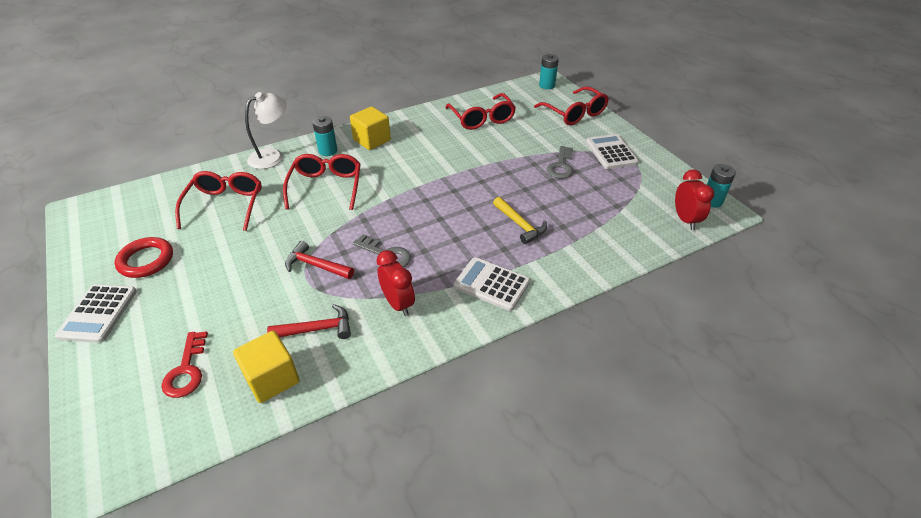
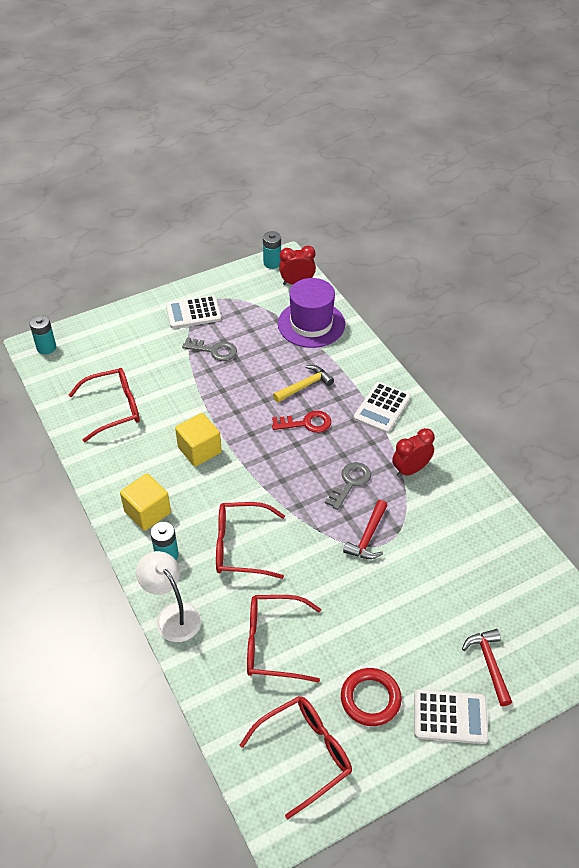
camera: 90 degrees left, 5 degrees up
red key [161,331,208,398] -> red key moved to [272,411,331,433]
yellow cube [233,331,300,403] -> yellow cube moved to [175,413,222,467]
red hammer [267,304,351,339] -> red hammer moved to [462,629,512,706]
red glasses [534,87,609,125] -> red glasses moved to [239,696,352,819]
none -> purple hat [278,278,345,348]

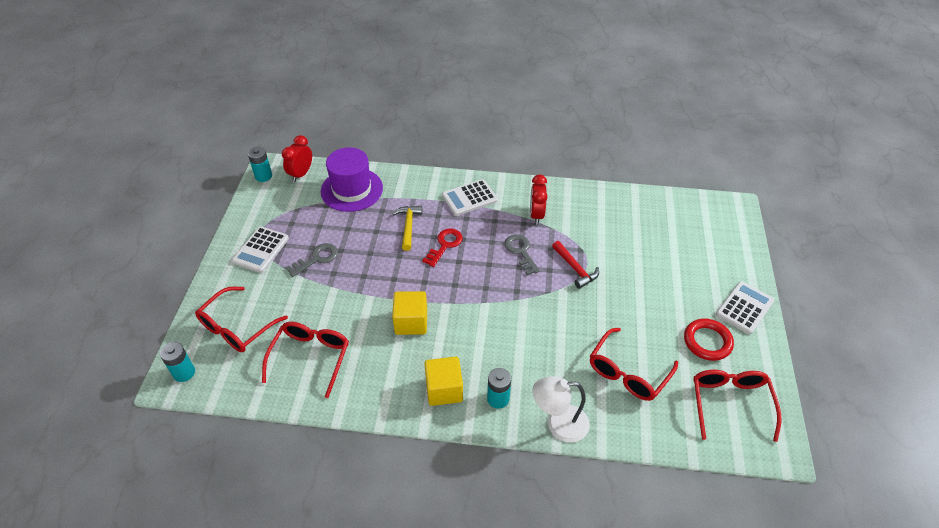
camera: 55 degrees left, 0 degrees up
red glasses [216,502,285,579] -> red glasses moved to [195,287,288,352]
white calculator [354,382,411,433] -> white calculator turned 90 degrees clockwise [442,179,498,216]
red hammer [462,629,512,706] -> none

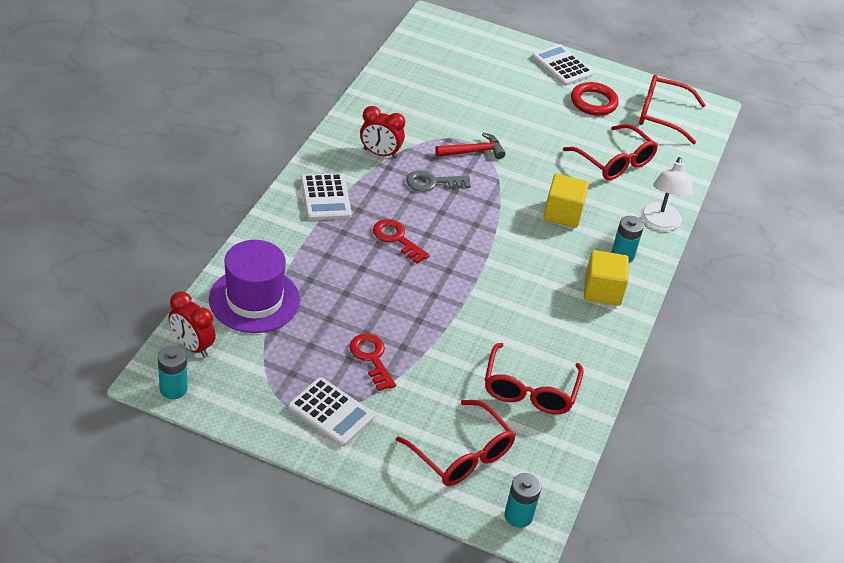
camera: 80 degrees left, 5 degrees down
red glasses [262,322,349,398] -> red glasses turned 105 degrees counterclockwise [485,343,583,414]
grey key [286,243,338,277] -> red key [349,334,396,391]
yellow cube [392,291,427,335] -> yellow cube moved to [543,174,589,228]
yellow hammer [393,206,422,251] -> none

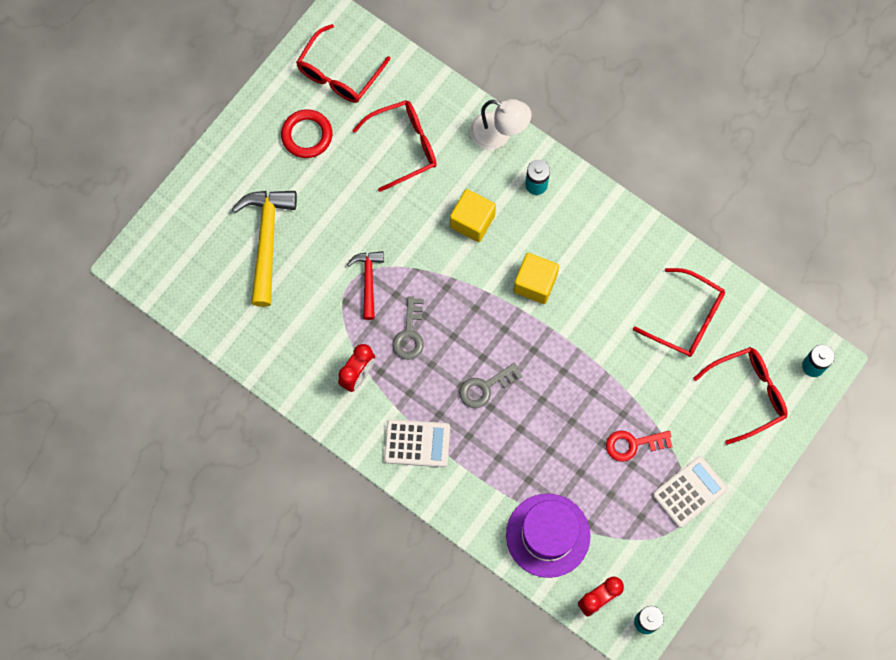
camera: 70 degrees left, 30 degrees up
red key [373,219,430,264] -> grey key [459,363,522,408]
white calculator [532,44,594,86] -> none
yellow cube [584,250,629,306] -> yellow cube moved to [514,253,559,304]
none -> yellow hammer [232,191,297,307]

